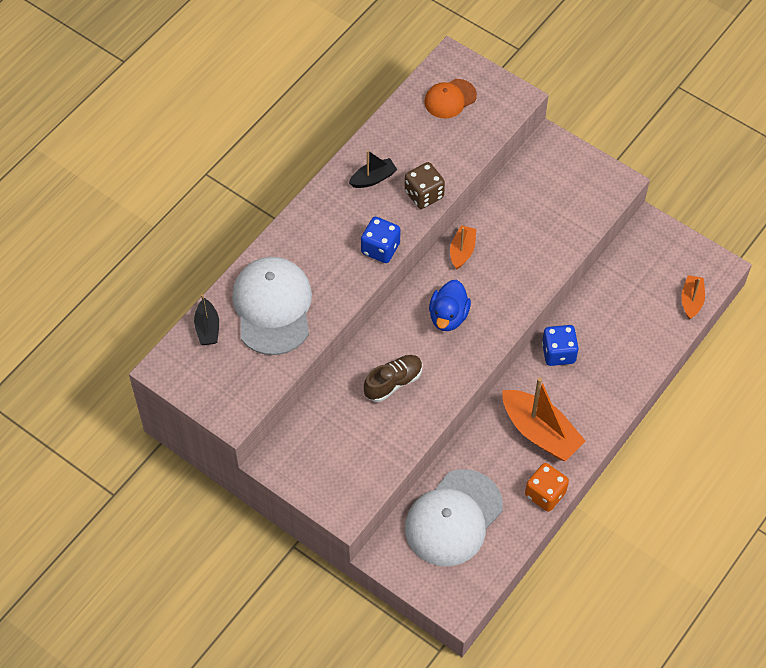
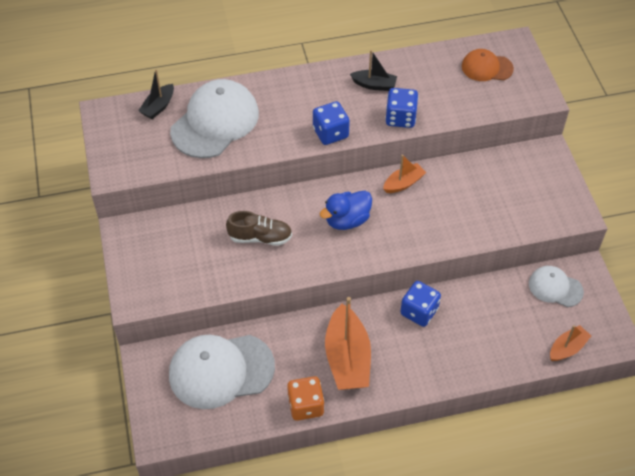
camera: 40 degrees right, 5 degrees down
brown dice [405,162,445,209] -> blue dice [385,88,418,128]
none -> white cap [529,266,584,307]

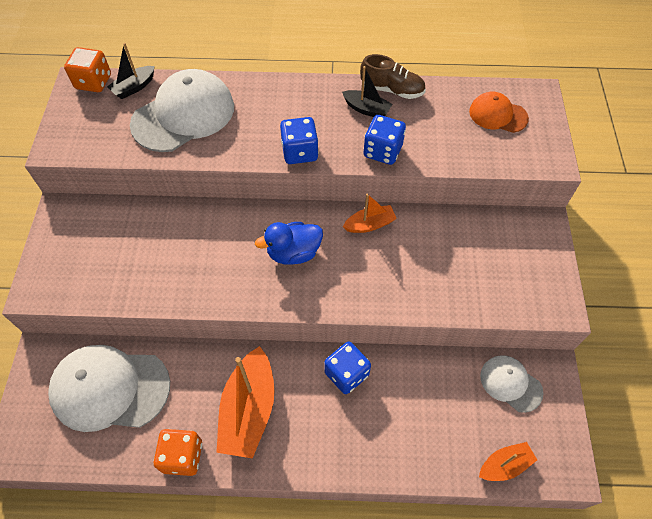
camera: 15 degrees right, 5 degrees up
brown shoe [226,211,292,246] -> brown shoe moved to [360,54,426,99]
none -> orange dice [64,47,111,92]

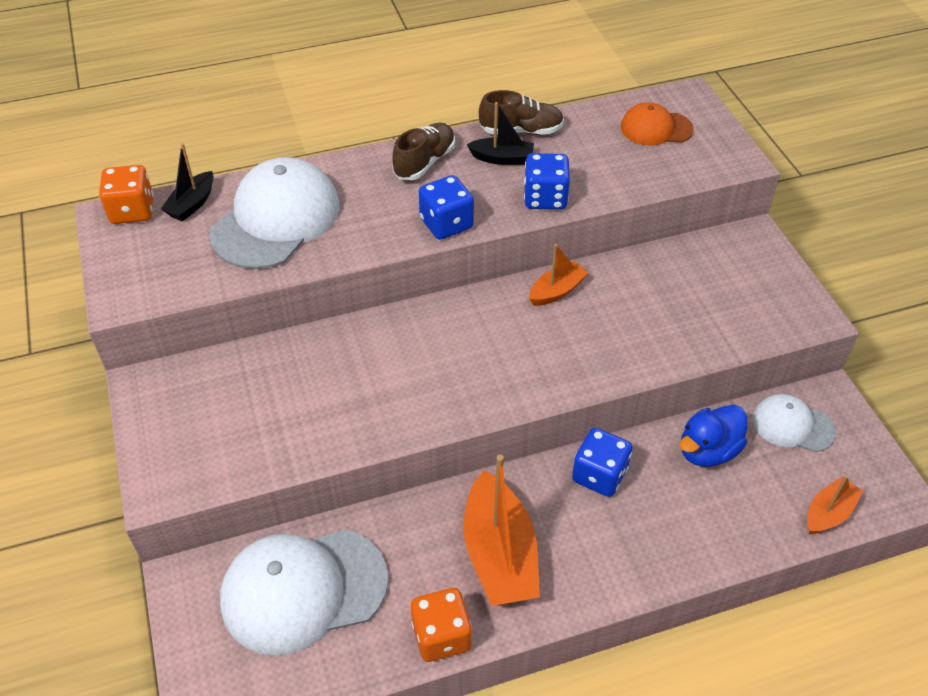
camera: 20 degrees left, 10 degrees down
blue duck [255,222,323,265] -> blue duck moved to [680,405,747,467]
none -> brown shoe [392,123,455,180]

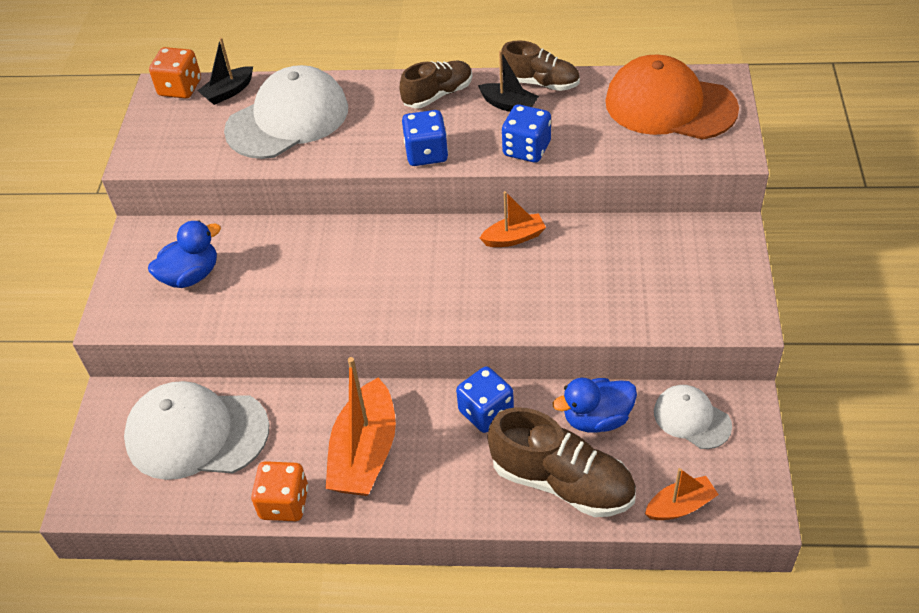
camera: 25 degrees right, 0 degrees up
orange cap [621,102,694,145] -> orange cap [605,55,739,140], size x1.84
none -> blue duck [148,220,221,288]
none -> brown shoe [488,407,636,517]

